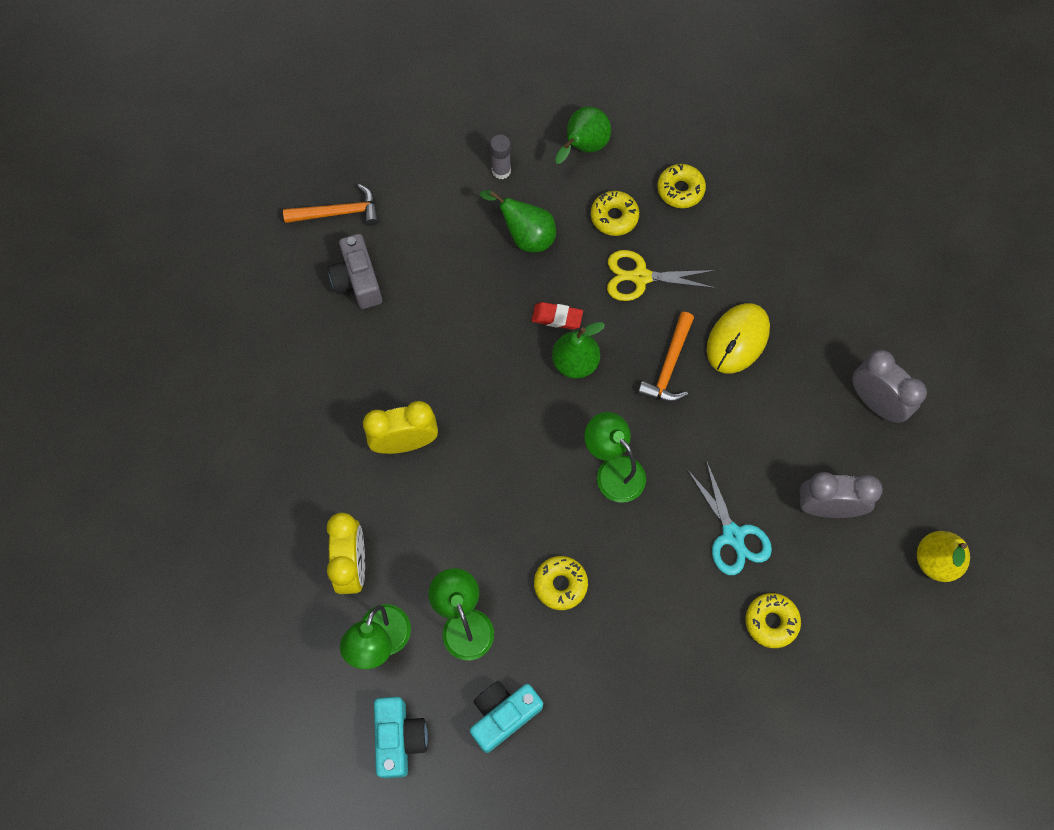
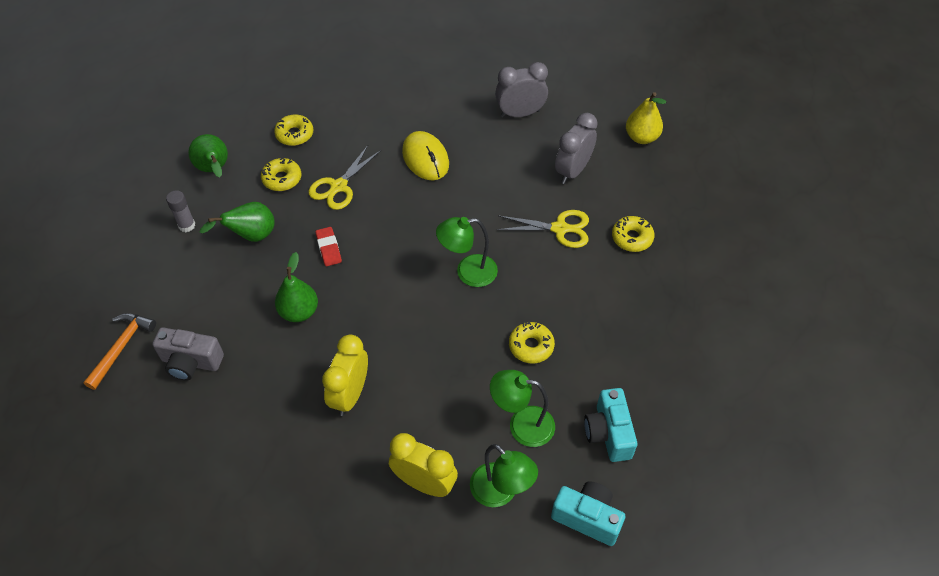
camera: 60 degrees left, 15 degrees down
red eraser [531,302,583,330] -> red eraser turned 60 degrees counterclockwise [315,227,342,266]
green pear [552,322,605,379] -> green pear moved to [275,252,318,322]
orange hammer [638,312,694,402] -> none
turquoise scissors [687,460,772,575] -> yellow scissors [497,210,589,248]

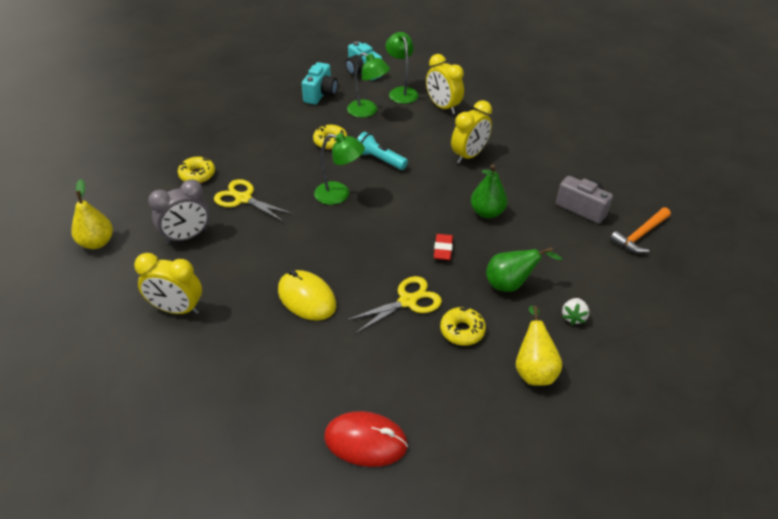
camera: 155 degrees left, 10 degrees down
grey glue stick [166,190,195,232] -> white strawberry [562,298,589,325]
green pear [188,134,228,177] -> yellow pear [516,306,563,386]
yellow donut [274,115,313,146] -> none
yellow mouse [402,131,449,180] -> yellow mouse turned 45 degrees counterclockwise [278,270,336,321]
grey clock [495,62,548,118] -> yellow clock [134,253,202,314]
none -> red mouse [324,411,408,467]
none -> turquoise flashlight [357,132,408,170]

